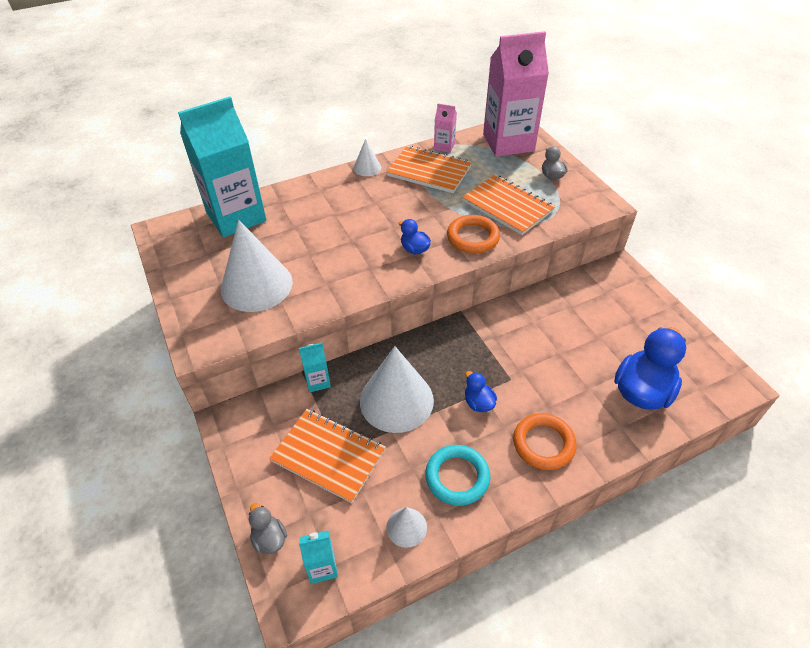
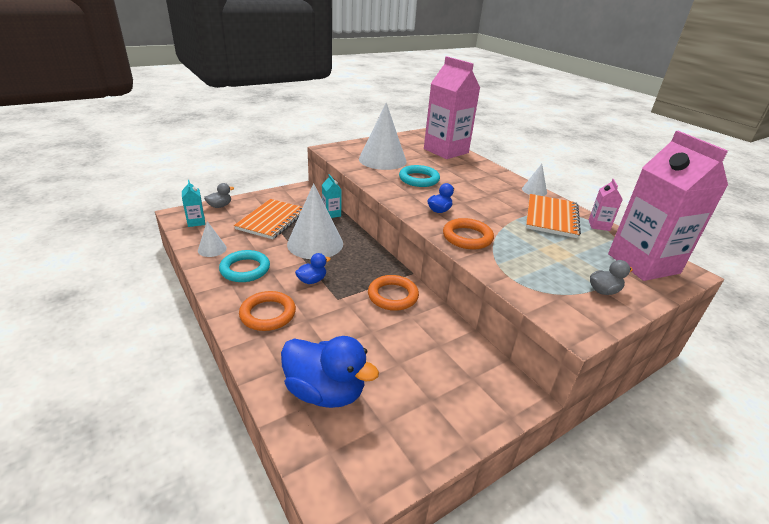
camera: 80 degrees right, 15 degrees down
turquoise carton [178,97,267,237] -> pink carton [424,56,480,159]
orange notebook [462,174,555,235] -> none
none -> orange ring [368,275,419,311]
none -> turquoise ring [399,165,440,187]

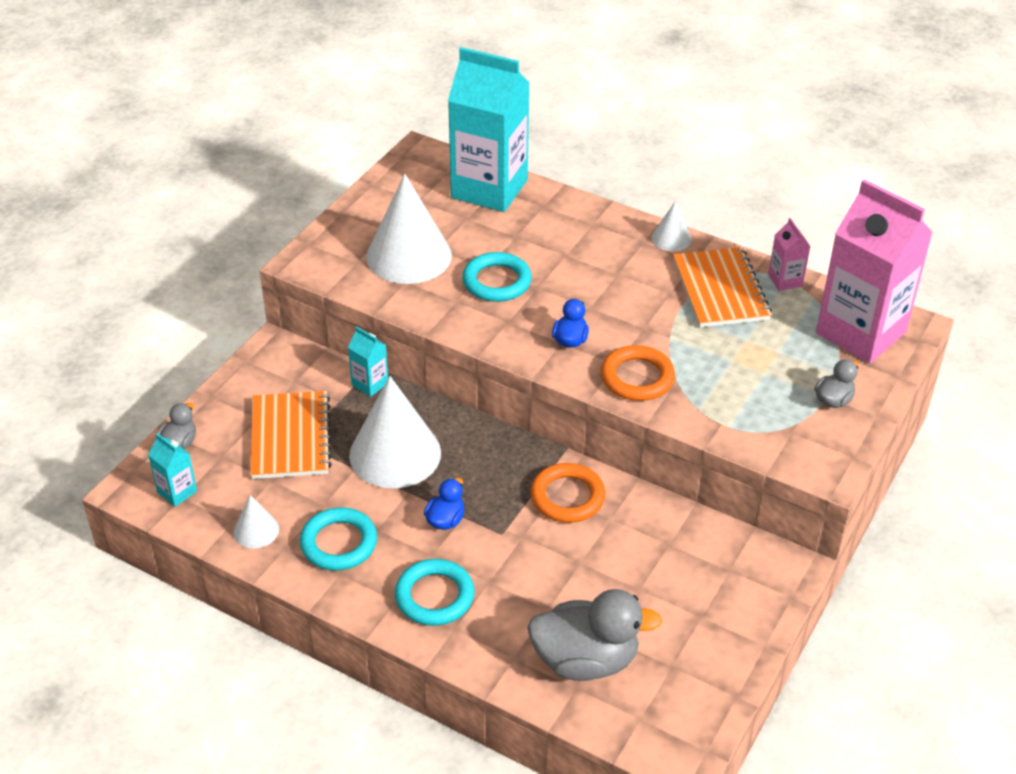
camera: 25 degrees left, 10 degrees up
orange ring [239,291,296,331] -> turquoise ring [395,559,474,626]
blue duck [281,336,379,408] -> grey duck [527,589,662,681]
pink carton [424,56,480,159] -> turquoise carton [448,47,530,212]

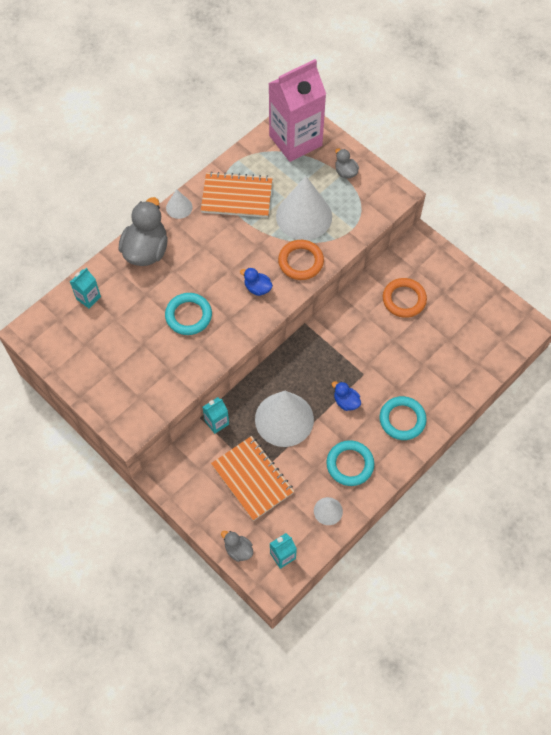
camera: 75 degrees left, 20 degrees up
orange notebook [250,391,332,479] -> orange notebook turned 45 degrees clockwise [211,436,294,521]
white cone [366,174,452,284] -> white cone moved to [276,176,332,240]
turquoise carton [448,47,530,212] -> turquoise carton [70,268,101,309], size x0.42
grey duck [527,589,662,681] -> grey duck moved to [118,197,168,266]
orange ring [530,463,605,523] -> orange ring moved to [383,278,427,318]
pink carton [768,218,811,291] -> none

